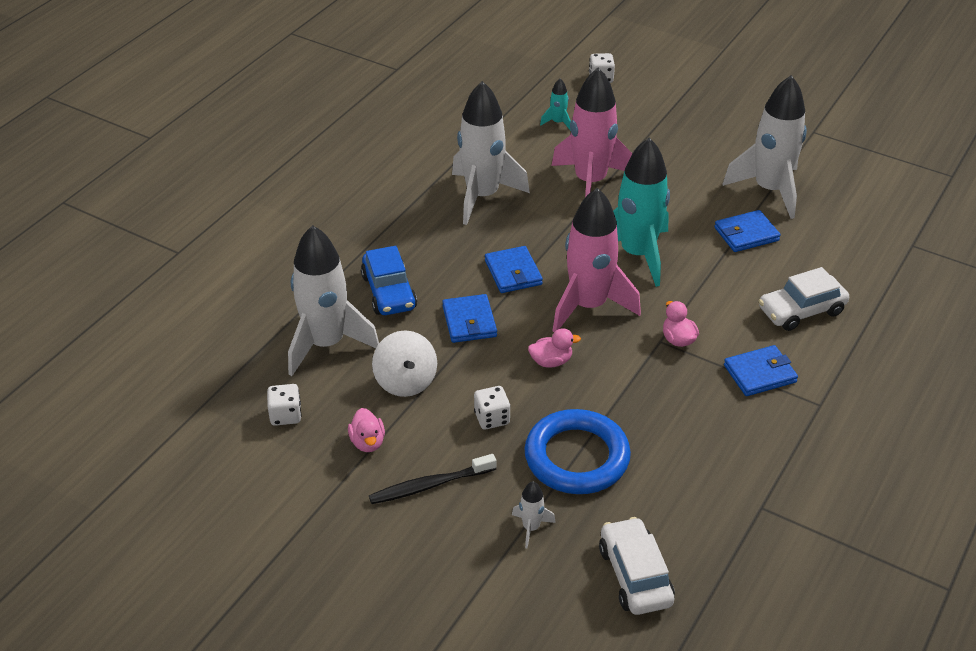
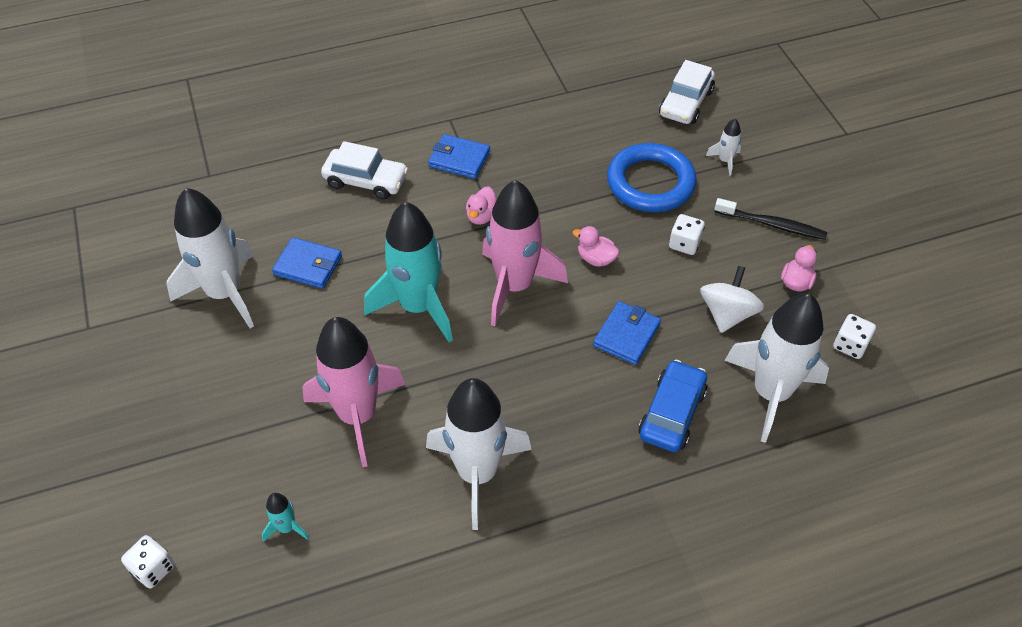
camera: 140 degrees left, 10 degrees up
blue wallet [485,246,543,293] -> none

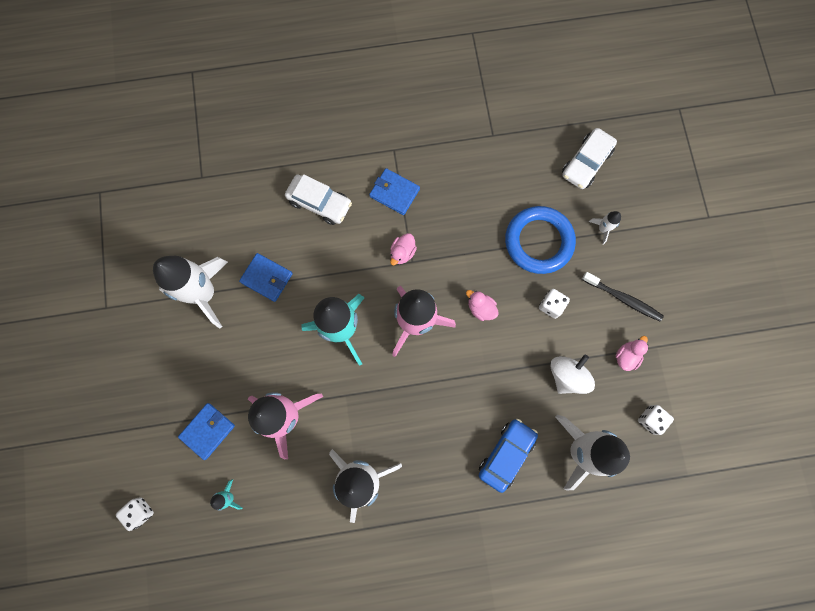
camera: 10 degrees right, 25 degrees up
blue wallet [593,301,661,365] -> blue wallet moved to [178,403,235,460]

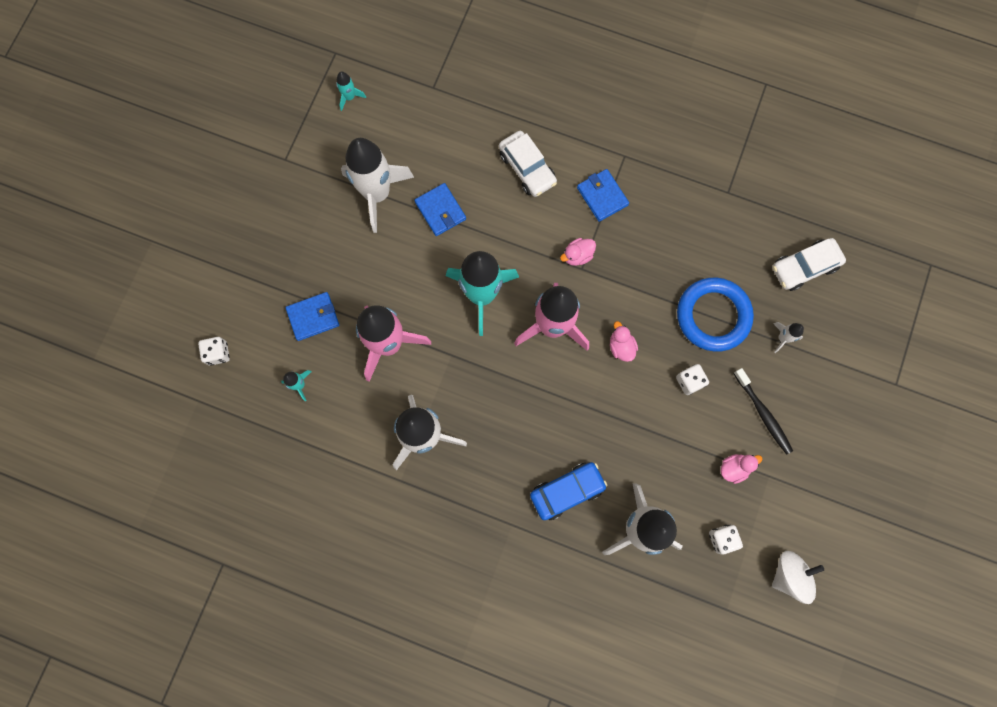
camera: 30 degrees right, 0 degrees up
white spinning top [550,355,595,394] -> white spinning top moved to [772,551,824,604]
none -> turquoise rocket [336,71,366,111]

